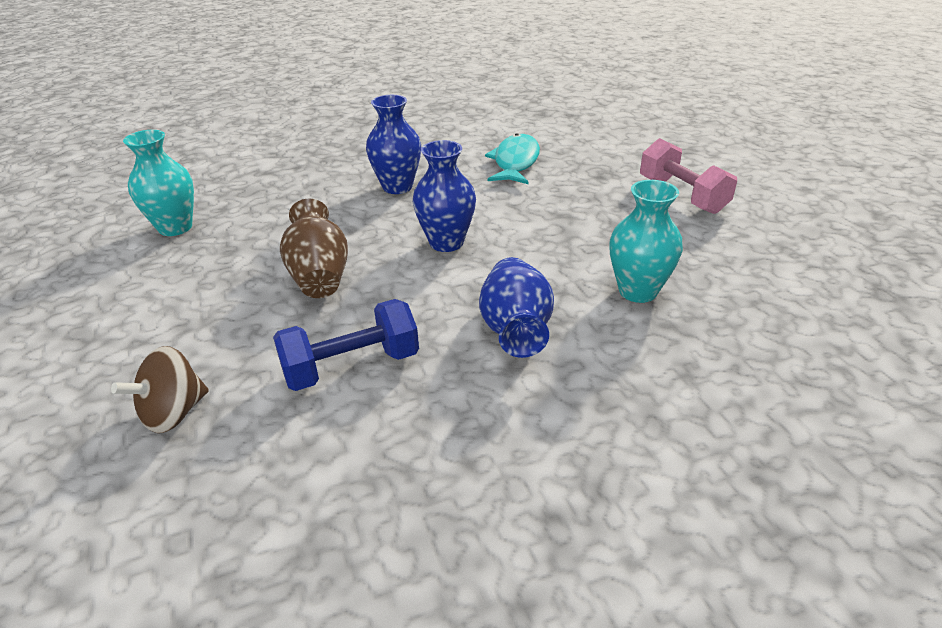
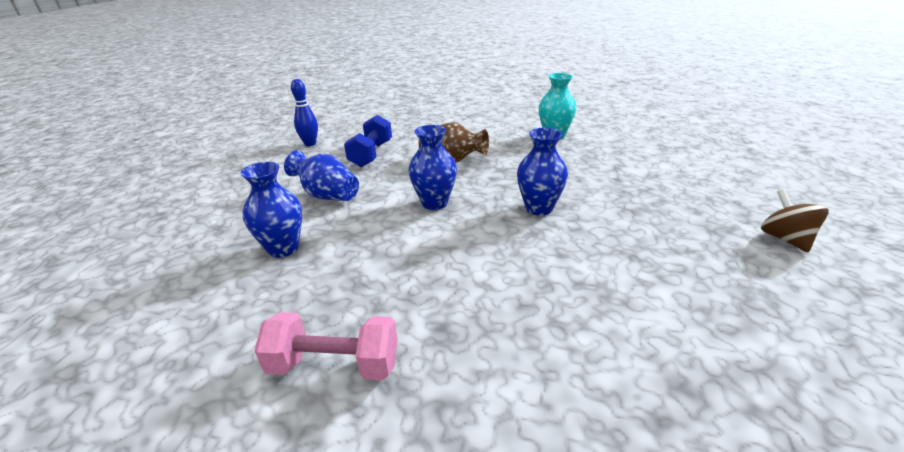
camera: 125 degrees right, 5 degrees down
brown spinning top [111,346,209,433] -> brown spinning top moved to [761,189,829,252]
turquoise fish [485,133,540,184] -> none
turquoise vase [609,180,683,303] -> blue vase [241,162,302,258]
none -> blue bowling pin [291,79,318,146]

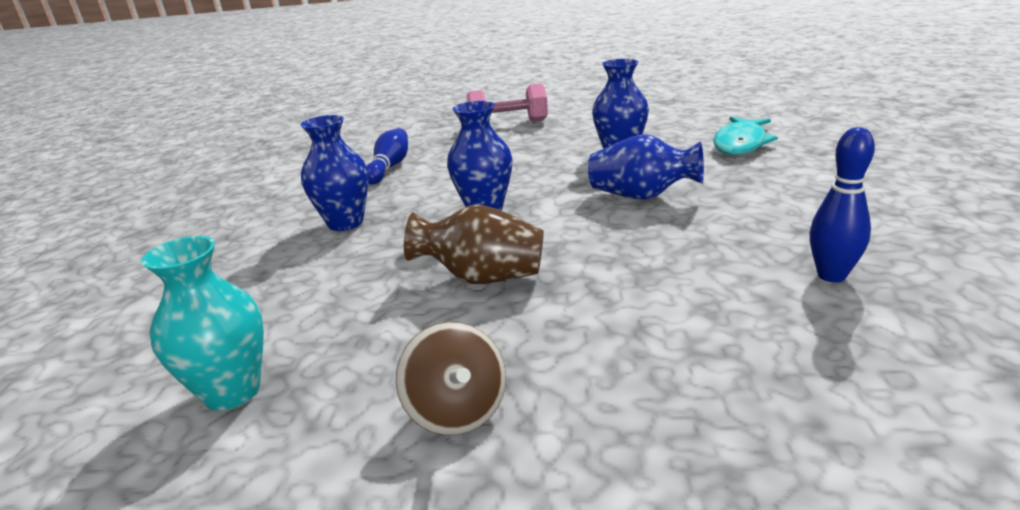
camera: 170 degrees right, 5 degrees down
blue dumbbell [344,115,392,167] -> none
brown spinning top [761,189,829,252] -> brown spinning top moved to [396,322,506,435]
none -> blue bowling pin [366,128,408,184]
none -> turquoise fish [713,117,778,155]

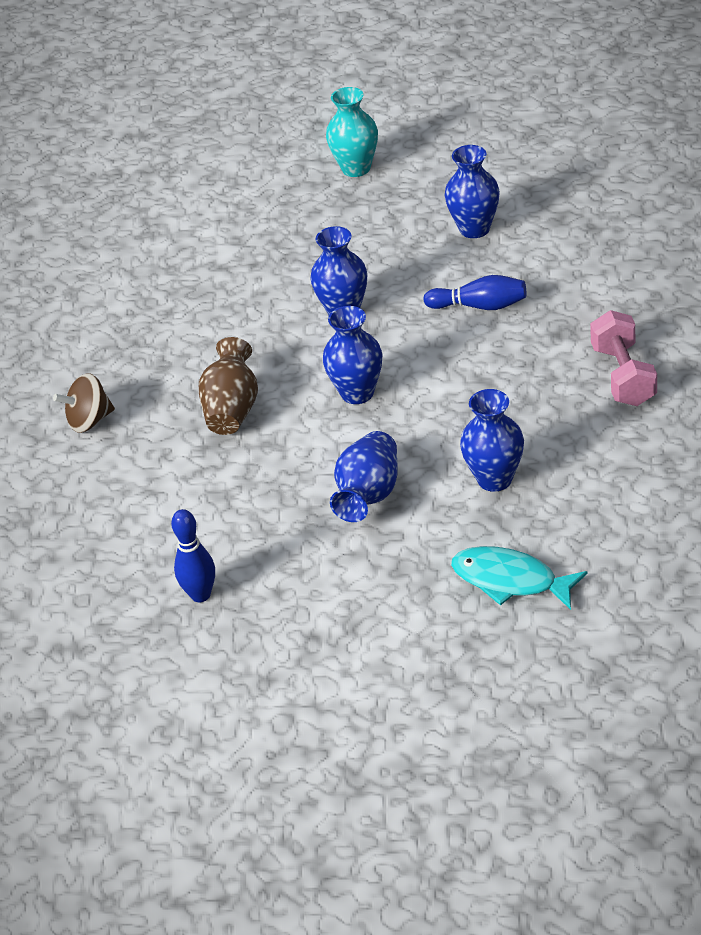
camera: 90 degrees right, 15 degrees up
turquoise vase [141,236,264,411] -> turquoise vase moved to [326,87,378,177]
none -> blue vase [445,145,500,238]

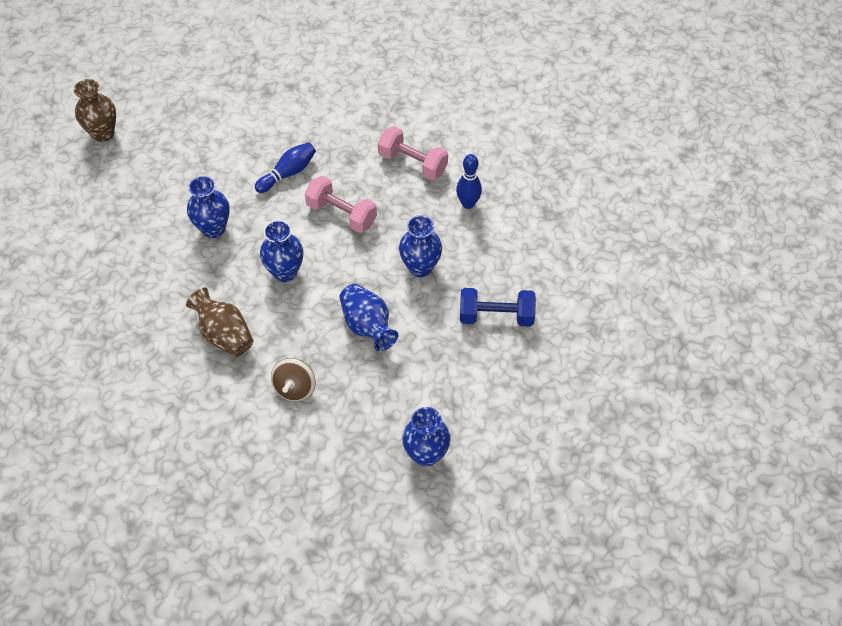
camera: 55 degrees left, 15 degrees up
brown spinning top [53,373,115,433] -> brown spinning top moved to [271,358,316,402]
blue bowling pin [171,509,215,602] -> blue bowling pin moved to [456,154,482,209]
turquoise vase [326,87,378,177] -> brown vase [74,79,116,142]
blue vase [445,145,500,238] -> blue vase moved to [402,407,451,467]
turquoise fish [451,546,588,610] -> blue dumbbell [460,288,536,327]
none -> pink dumbbell [305,176,377,233]

